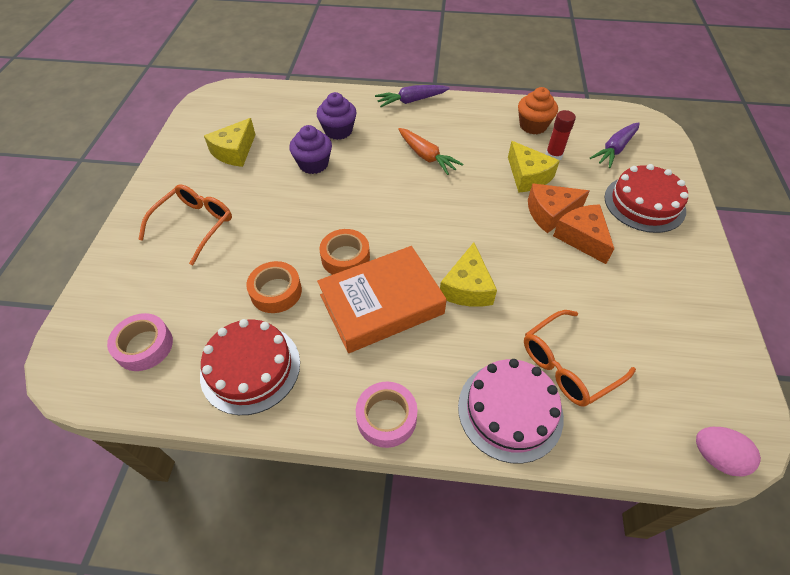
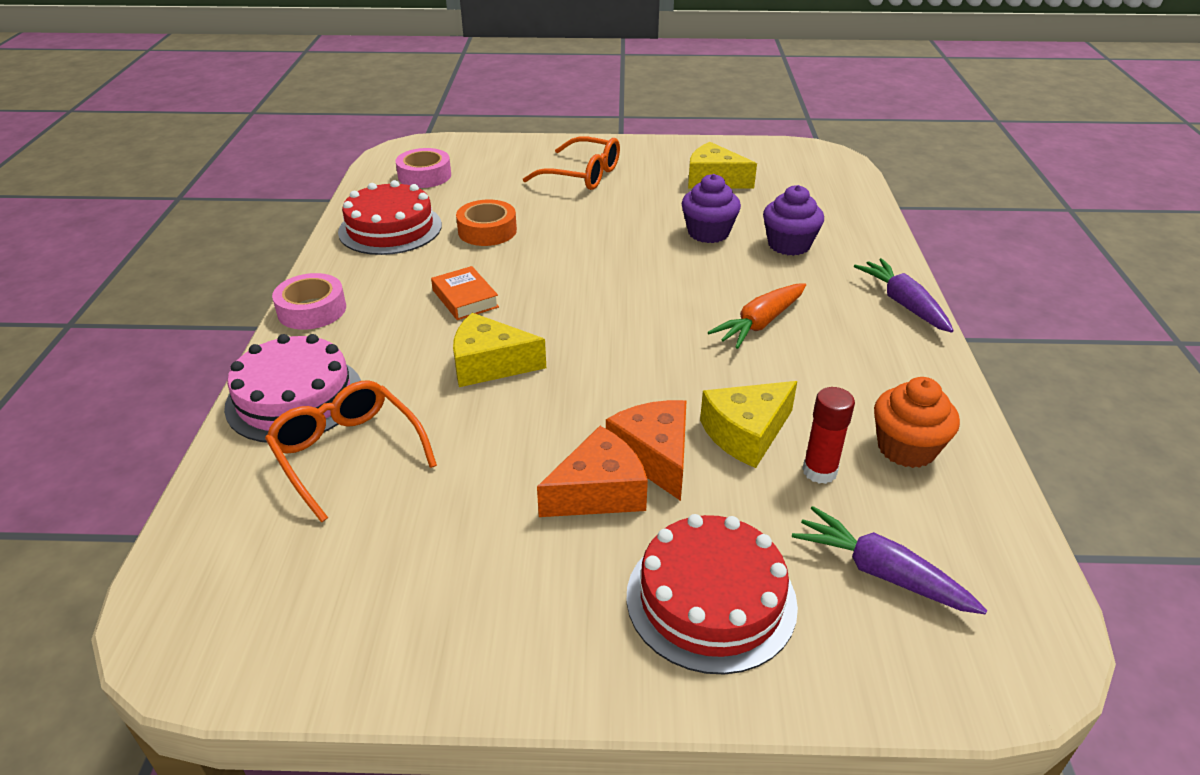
camera: 85 degrees right, 15 degrees down
orange book [317,246,447,353] -> orange book [431,266,499,320], size x0.48
orange tape [319,229,370,275] -> none
pink egg [696,427,761,477] -> none

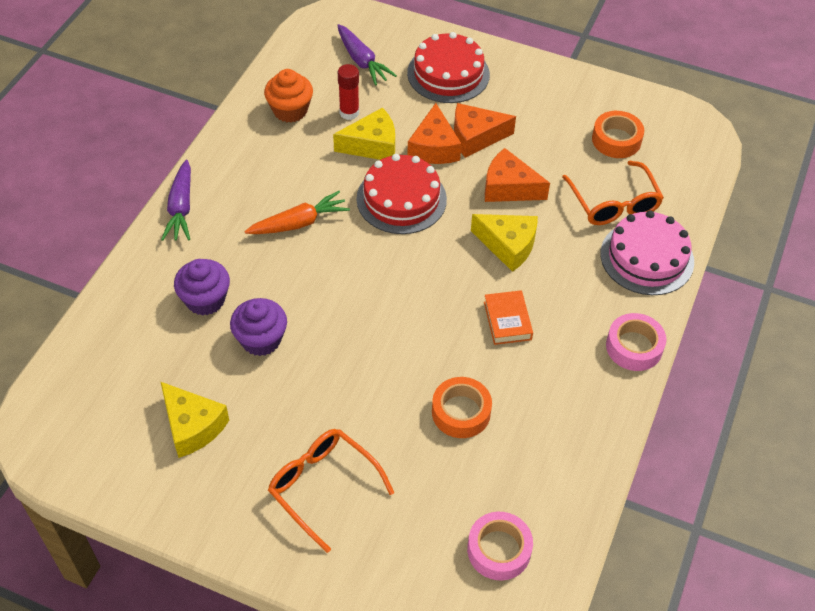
camera: 160 degrees left, 15 degrees up
red cake [338,180,442,255] -> red cake moved to [356,154,447,234]
none -> orange cheese [485,148,550,202]
none -> orange tape [592,111,644,158]

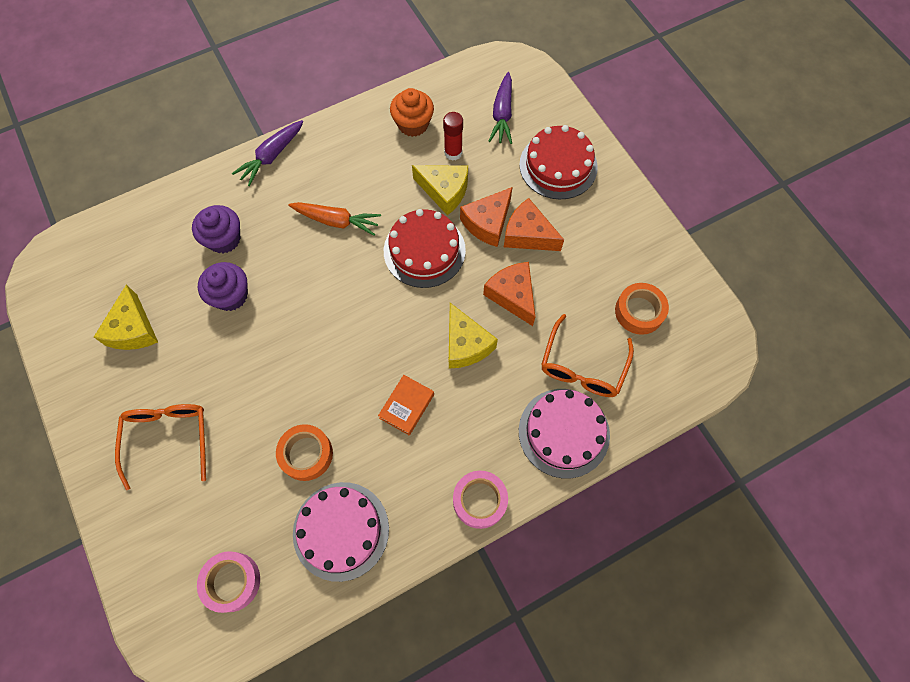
camera: 40 degrees right, 15 degrees up
none -> pink cake [293,482,389,582]

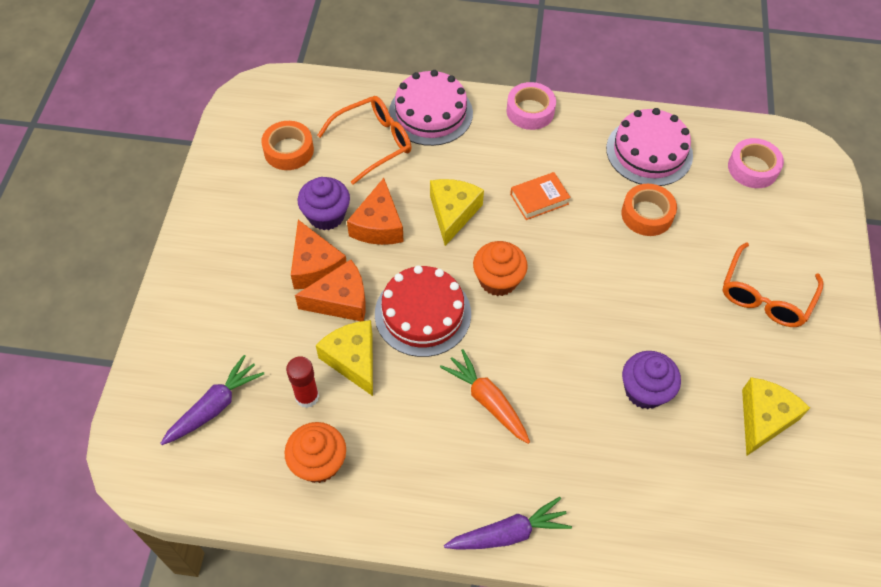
camera: 145 degrees left, 10 degrees down
purple cupcake [192,205,240,253] -> purple cupcake moved to [298,177,350,230]
red cake [519,125,598,199] -> none
none -> orange cupcake [473,241,528,296]

